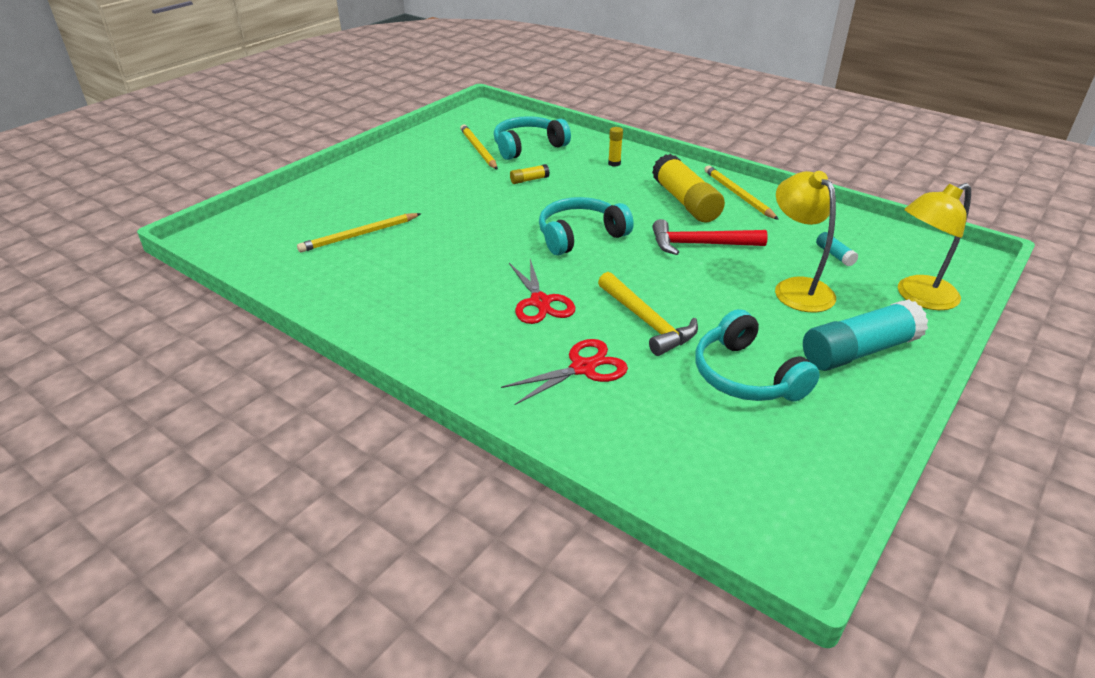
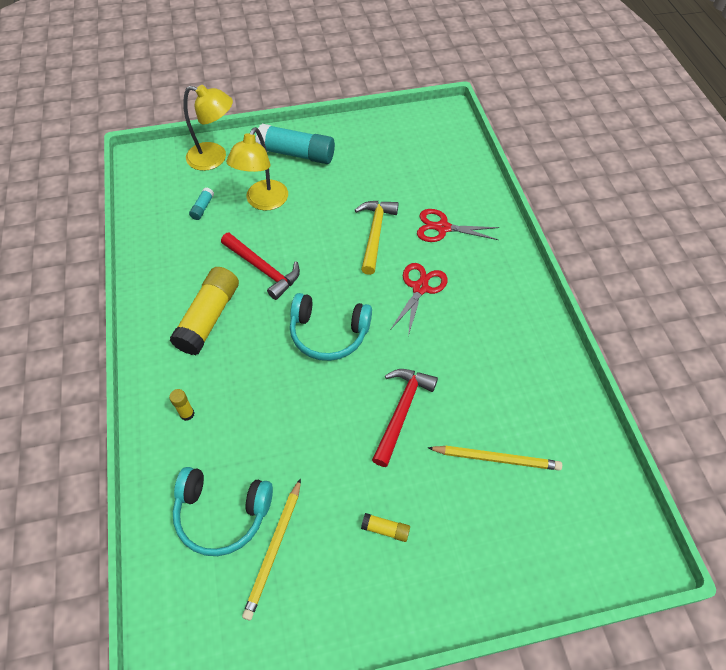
camera: 140 degrees left, 20 degrees up
yellow glue stick [510,164,550,184] -> yellow glue stick moved to [361,513,410,542]
turquoise headphones [695,309,820,402] -> none
yellow pencil [704,165,779,220] -> none
none -> red hammer [372,369,438,467]

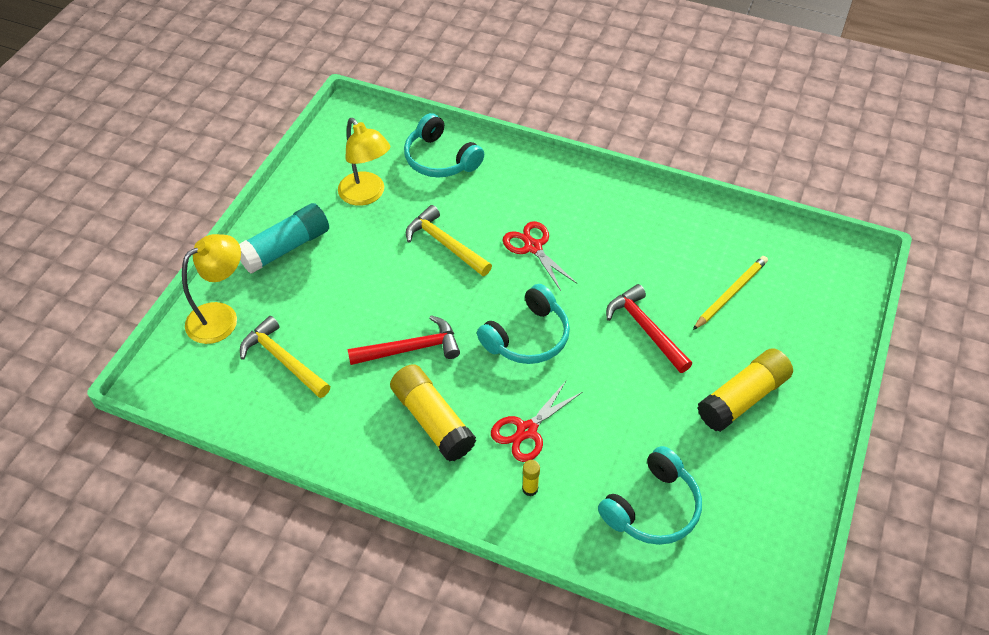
camera: 55 degrees left, 5 degrees down
turquoise glue stick [189,188,214,220] -> yellow hammer [240,316,330,398]
yellow lamp [226,127,288,211] -> yellow lamp moved to [338,118,390,206]
yellow pencil [242,478,301,620] -> none
yellow glue stick [361,513,410,542] -> yellow glue stick [697,348,793,432], size x2.30
red scissors [417,209,499,242] -> red scissors moved to [491,381,582,462]
none -> turquoise headphones [404,113,484,178]

